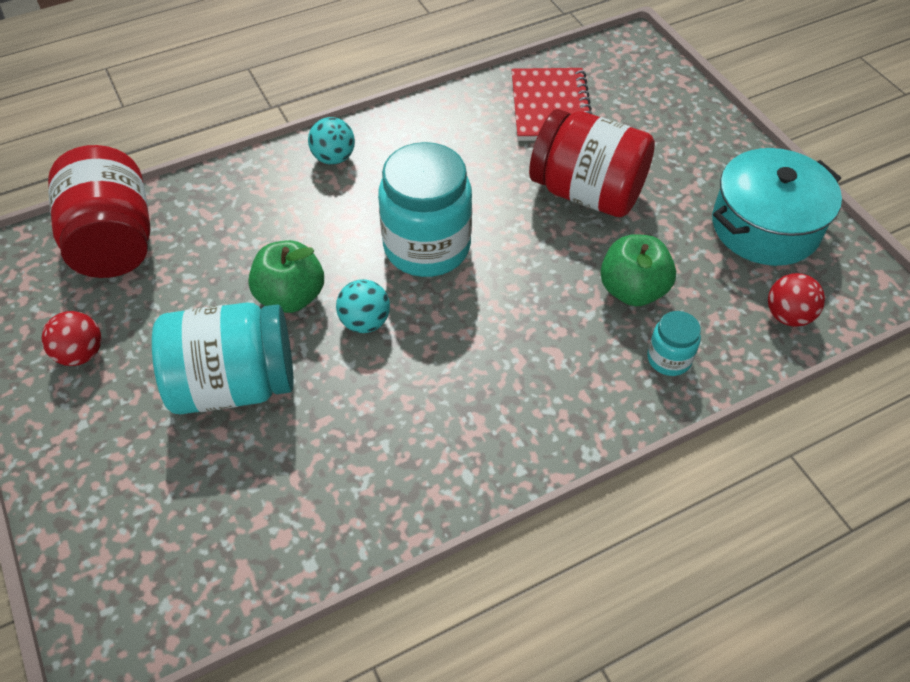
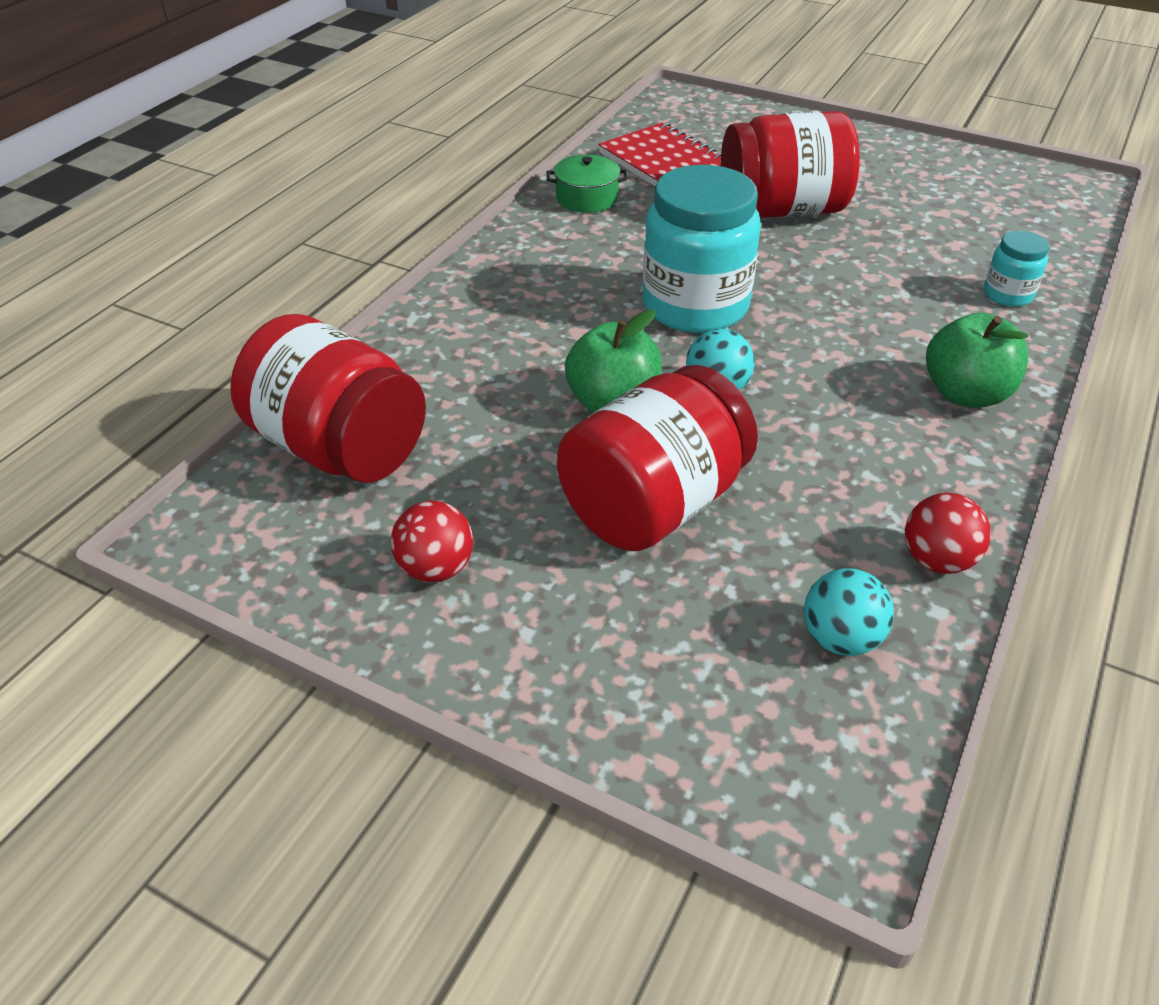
camera: 35 degrees left, 10 degrees down
turquoise jar [152,303,294,414] -> red jar [557,365,758,551]
turquoise ball [308,117,355,165] -> turquoise ball moved to [804,568,894,656]
green apple [600,234,676,306] -> green apple moved to [926,312,1028,408]
turquoise pot [712,148,842,266] -> none
red ball [768,273,825,327] -> red ball moved to [905,493,991,574]
none -> green pot [547,155,628,213]

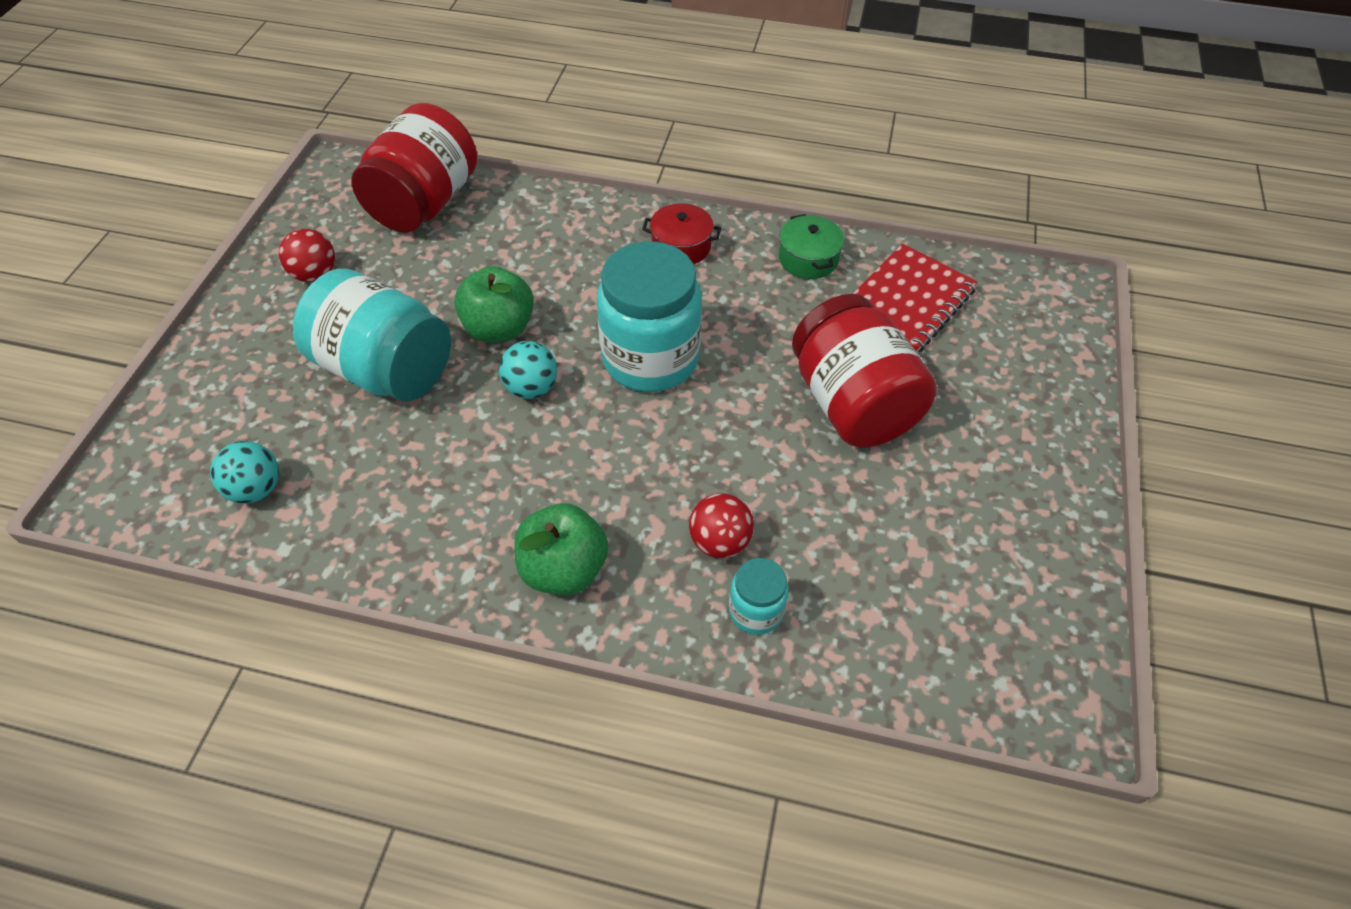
camera: 75 degrees right, 10 degrees up
red jar [557,365,758,551] -> turquoise jar [293,269,451,401]
red ball [905,493,991,574] -> red ball moved to [689,493,754,558]
none -> red pot [642,203,721,264]

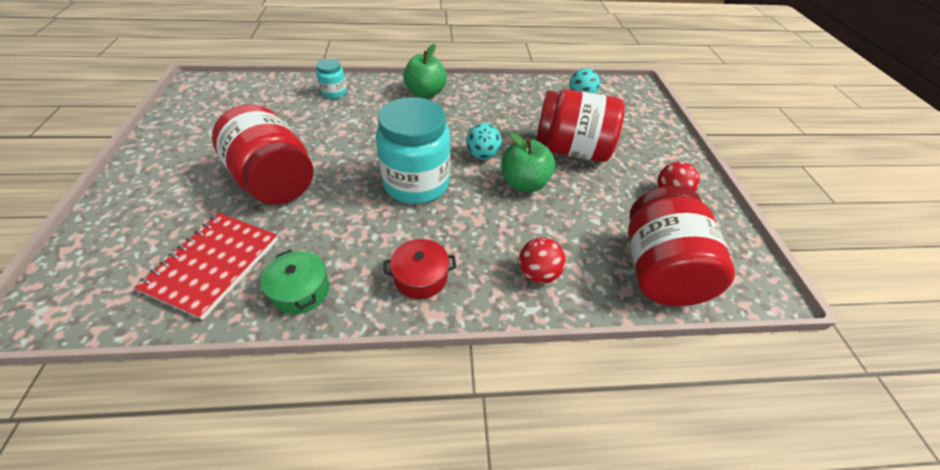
camera: 160 degrees right, 5 degrees down
turquoise jar [293,269,451,401] -> red jar [536,89,625,162]
red ball [689,493,754,558] -> red ball moved to [519,237,566,284]

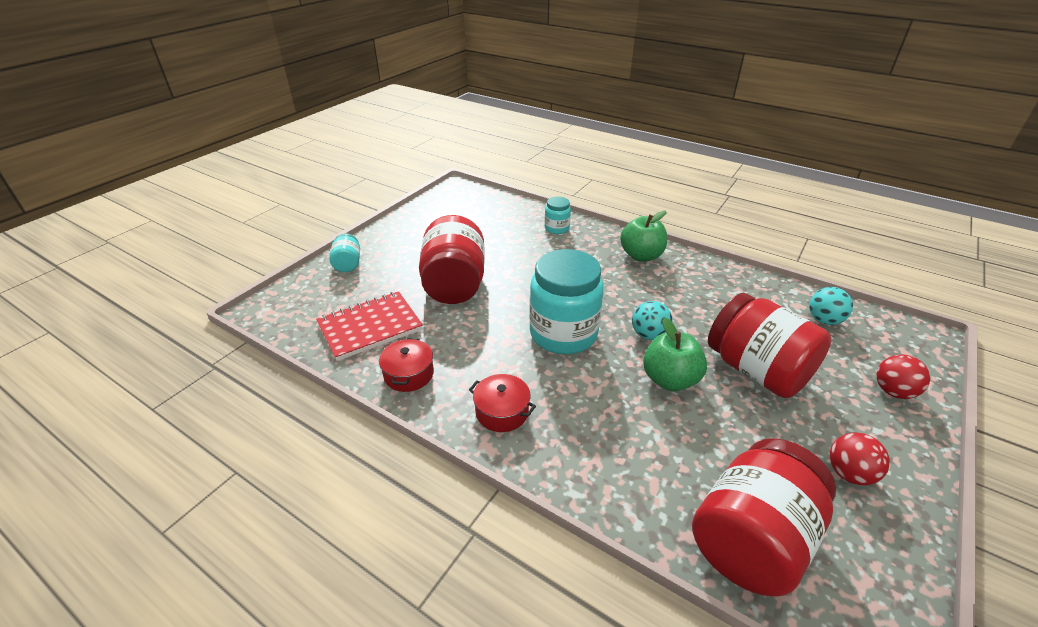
camera: 40 degrees right, 10 degrees down
green pot [261,250,330,314] -> red pot [379,338,434,392]
red ball [519,237,566,284] -> red ball moved to [877,354,930,399]
none -> turquoise jar [330,233,360,272]

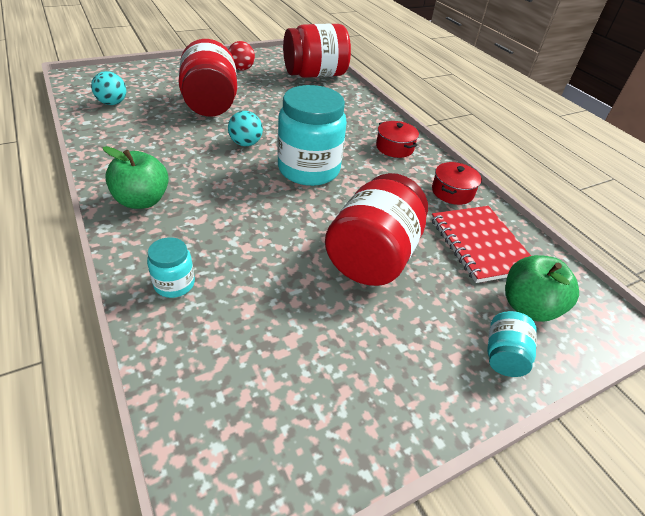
camera: 155 degrees left, 5 degrees up
red notebook [316,291,423,361] -> red notebook turned 75 degrees clockwise [431,206,531,283]
green apple [643,318,707,391] -> green apple moved to [505,255,579,322]
red ball [877,354,930,399] -> none

